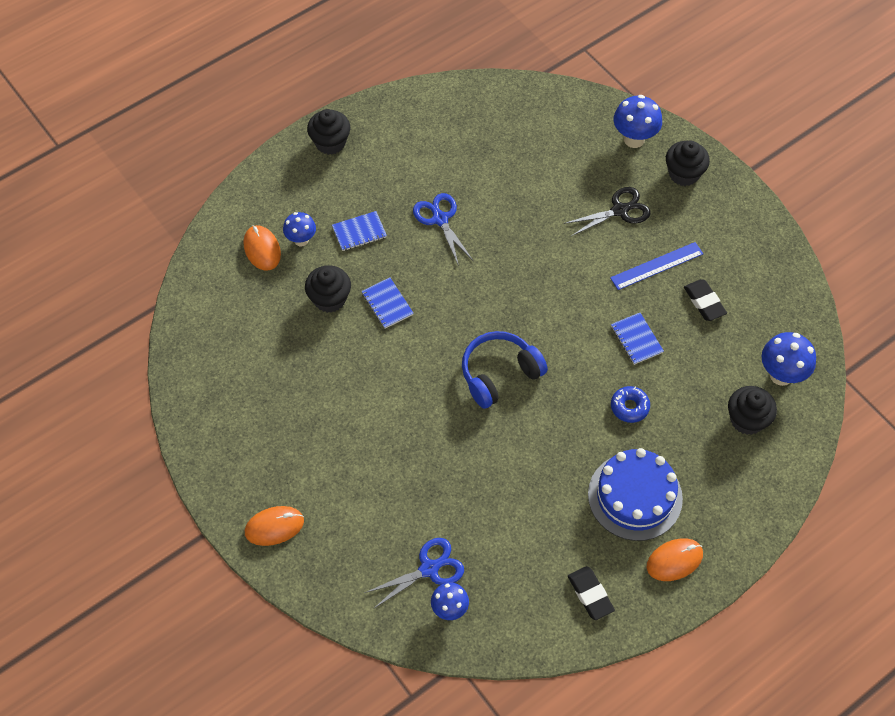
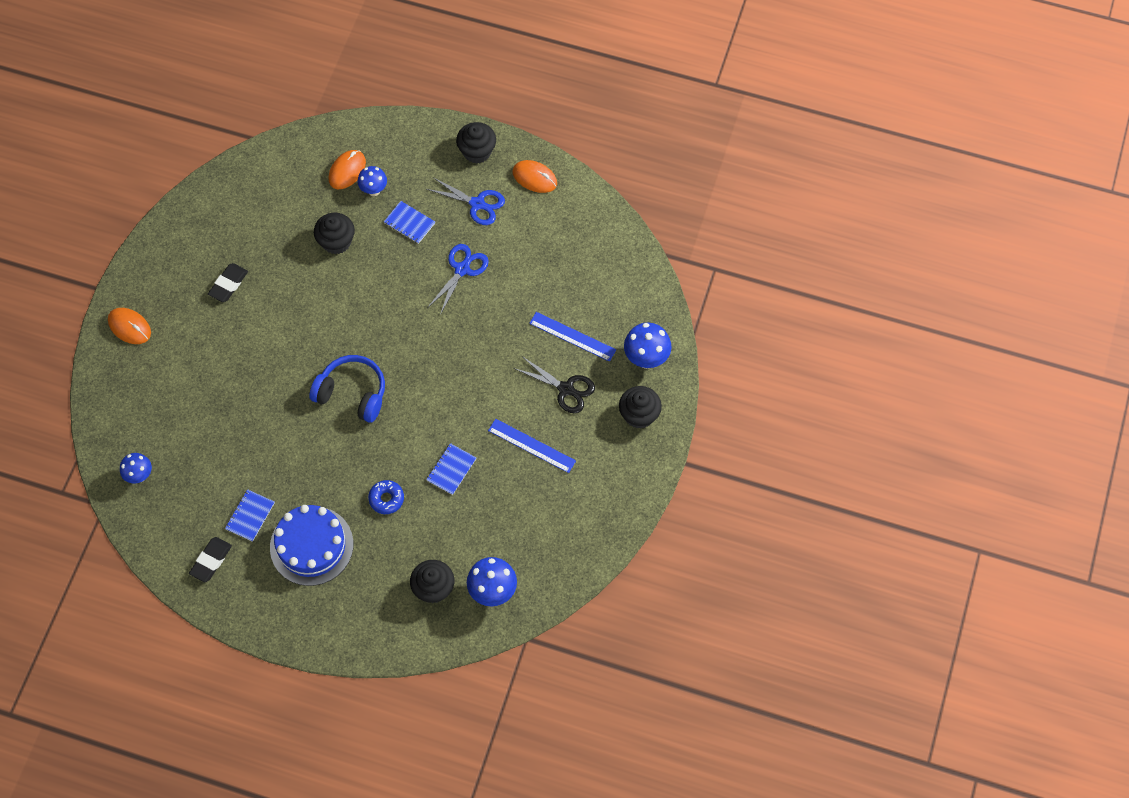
camera: 55 degrees right, 5 degrees up
blue notebook [361,278,414,329] -> blue notebook moved to [225,489,275,542]
blue scissors [364,538,464,609] -> blue scissors moved to [427,177,505,225]
orange mouse [647,538,703,581] -> orange mouse moved to [512,160,557,193]
black eraser [684,279,727,321] -> black eraser moved to [208,263,248,302]
none -> blue ruler [529,312,616,362]

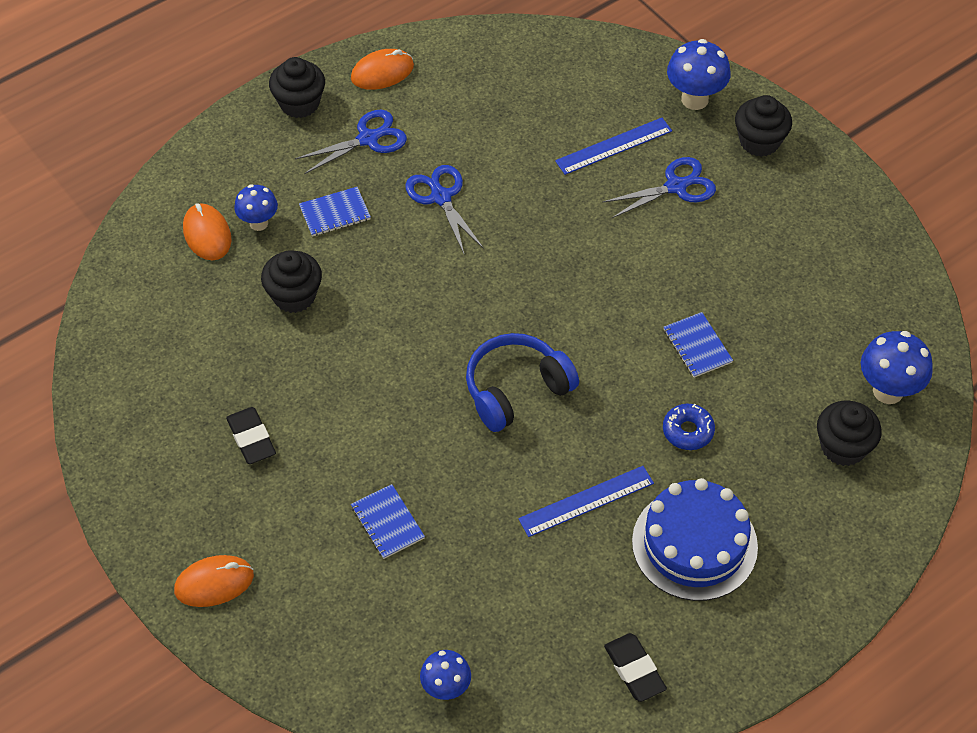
camera: 55 degrees left, 10 degrees down
blue notebook [225,489,275,542] -> blue notebook moved to [351,484,425,559]
blue ruler [488,419,576,473] -> blue ruler moved to [518,466,654,537]
black scissors [514,356,595,413] -> blue scissors [602,157,716,219]

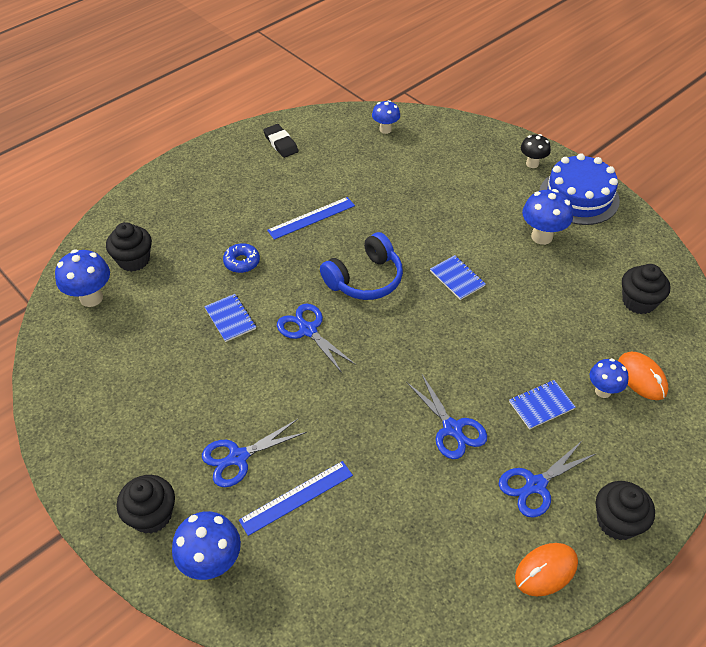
camera: 175 degrees right, 5 degrees down
orange mouse [174,555,254,607] -> black mushroom [521,134,551,168]
black eraser [226,407,276,464] -> blue mushroom [522,189,573,245]
black cupcake [261,250,322,313] -> black cupcake moved to [622,264,670,314]
blue notebook [351,484,425,559] -> blue notebook moved to [430,255,486,300]
blue cake [632,478,758,601] -> blue cake moved to [539,153,620,225]
none -> blue scissors [277,304,356,373]

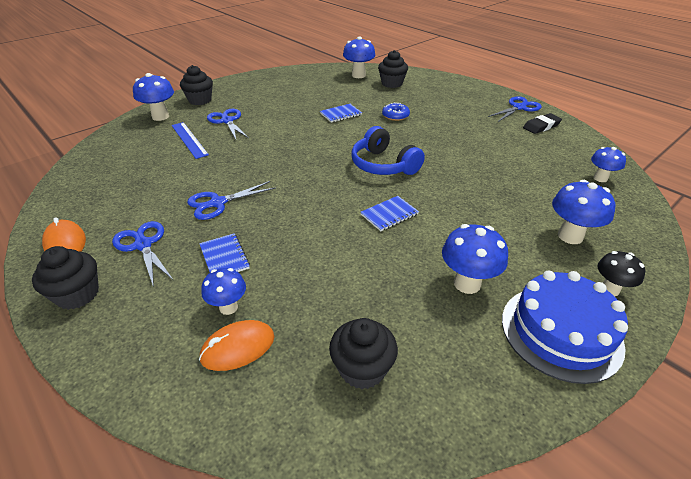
camera: 90 degrees right, 10 degrees down
blue ruler [267,197,355,240] -> none
blue scissors [277,304,356,373] -> blue scissors moved to [488,96,542,122]
none -> blue mushroom [552,180,616,244]

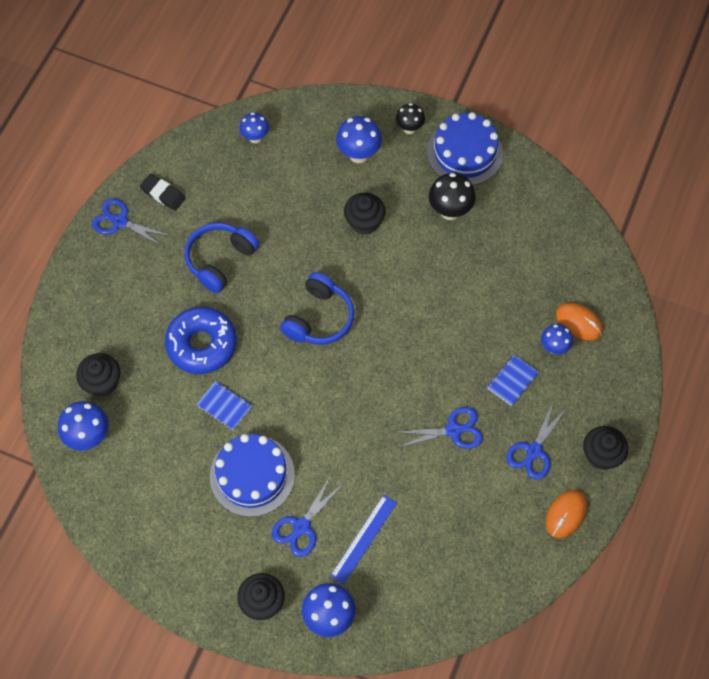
camera: 115 degrees left, 25 degrees up
blue scissors [187,181,276,220] -> blue scissors turned 45 degrees counterclockwise [394,407,483,449]
black cupcake [329,318,398,389] -> black cupcake moved to [344,192,385,235]
blue notebook [361,196,419,231] -> none
blue donut [382,102,410,121] -> blue donut [165,307,237,374], size x2.02
blue mushroom [442,224,508,294] -> black mushroom [429,173,475,220]
none -> blue headphones [185,223,259,293]
none -> blue cake [210,434,295,517]

